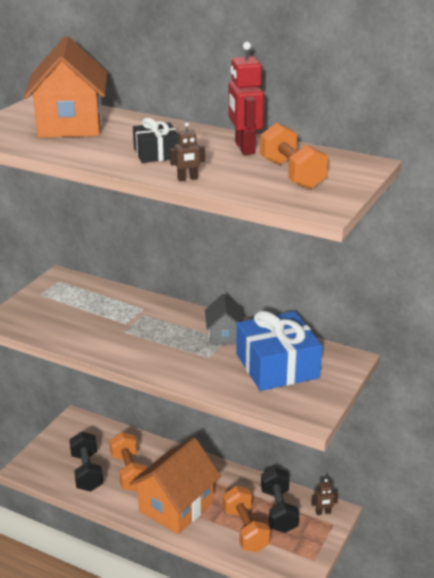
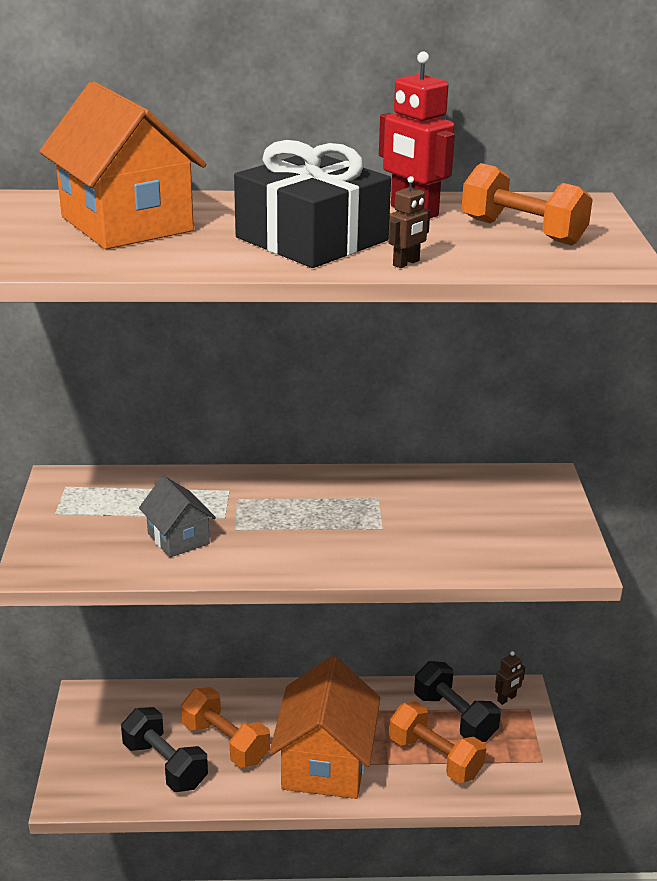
camera: 30 degrees left, 0 degrees up
black gift [133,118,179,163] -> black gift [234,140,391,268], size x1.81
grey house [205,294,243,345] -> grey house moved to [139,476,216,558]
blue gift [236,310,323,391] -> none

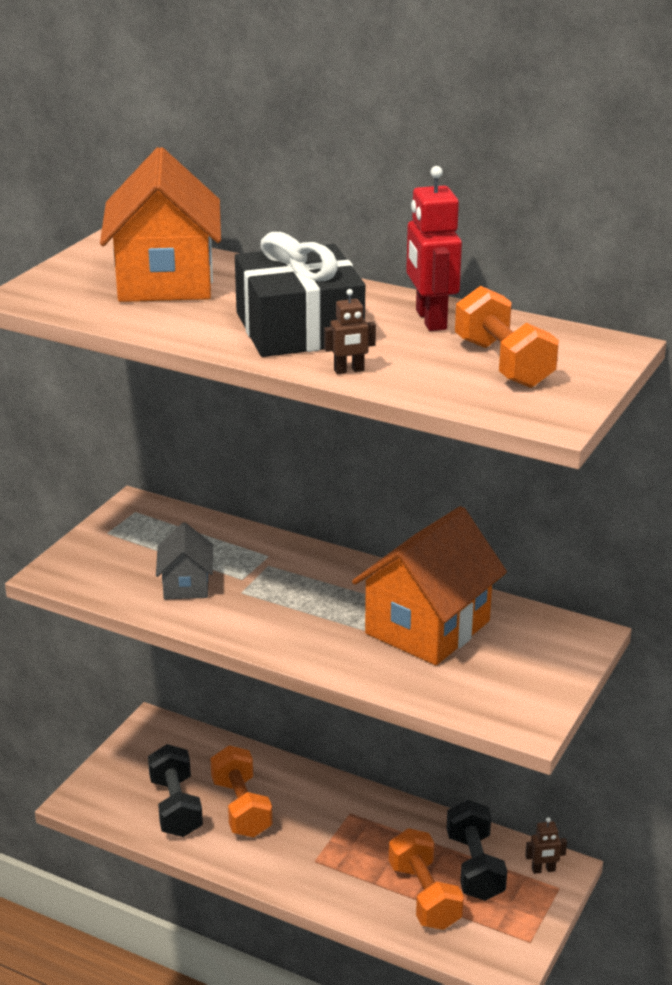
camera: 30 degrees right, 0 degrees up
orange house [269,656,380,799] -> orange house moved to [352,506,507,665]

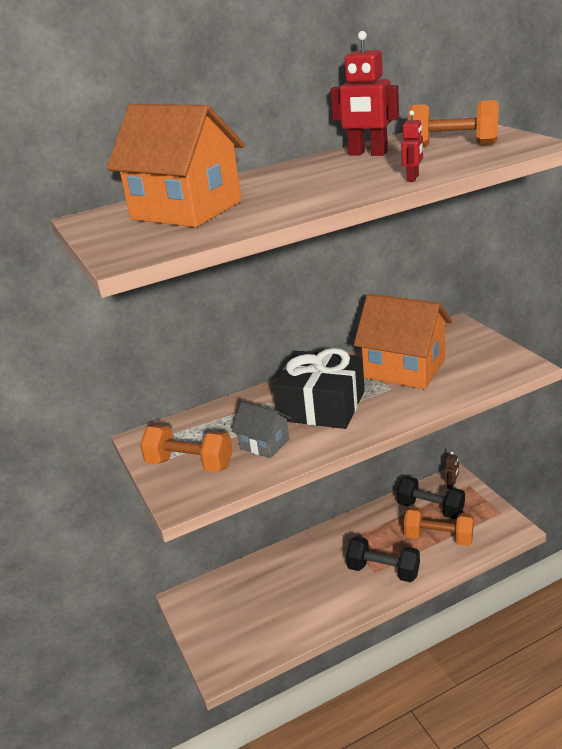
camera: 50 degrees left, 0 degrees up
black dumbbell [148,744,203,837] -> black dumbbell moved to [346,537,420,582]
orange dumbbell [210,745,272,837] -> orange dumbbell moved to [140,425,233,472]
black gift [235,232,365,357] -> black gift moved to [273,348,365,429]
brown robot [324,289,376,374] -> red robot [401,110,423,182]
orange house [352,506,507,665] -> orange house turned 45 degrees counterclockwise [354,294,452,389]

